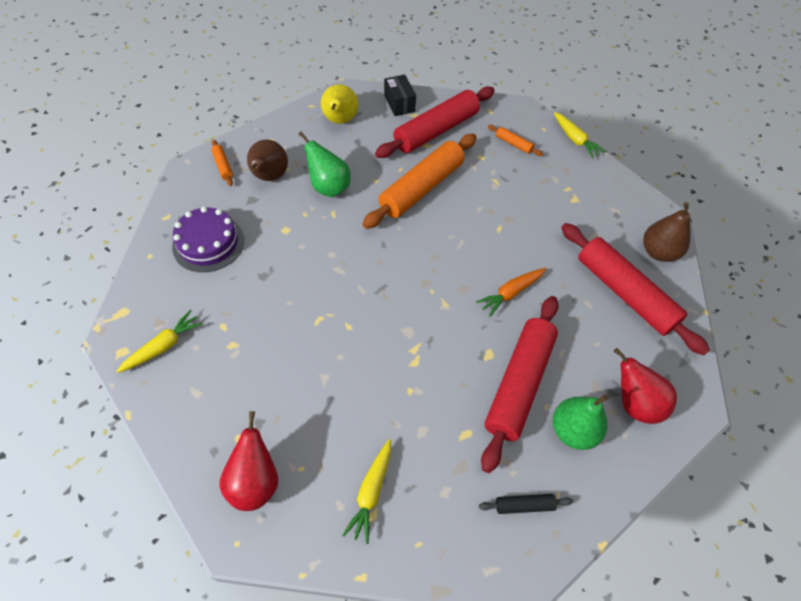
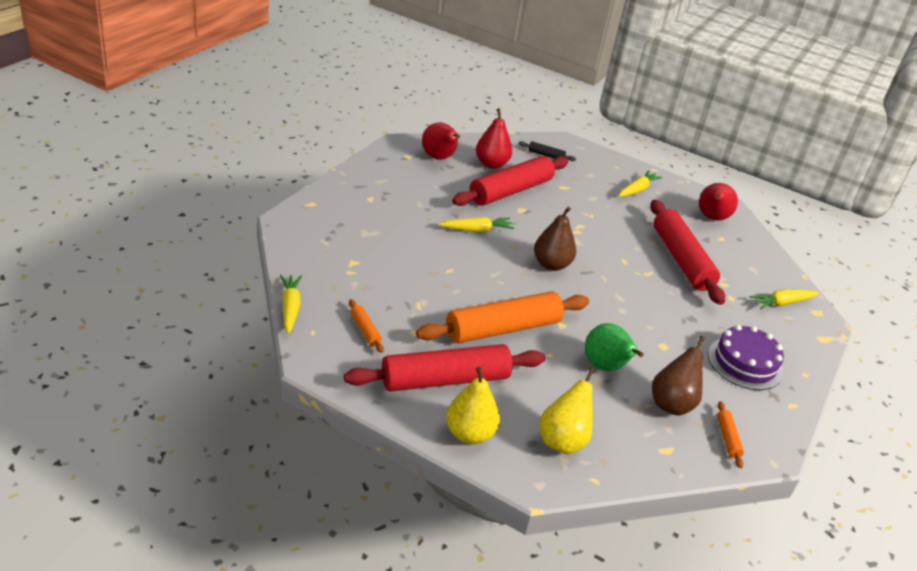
camera: 160 degrees left, 20 degrees down
black box [384,74,416,116] -> yellow pear [446,367,500,444]
orange carrot [476,268,546,317] -> yellow carrot [438,217,514,232]
green pear [553,394,608,450] -> red pear [476,108,512,169]
red rolling pin [561,223,710,355] -> red rolling pin moved to [650,200,725,305]
brown pear [643,202,691,262] -> brown pear moved to [534,207,576,271]

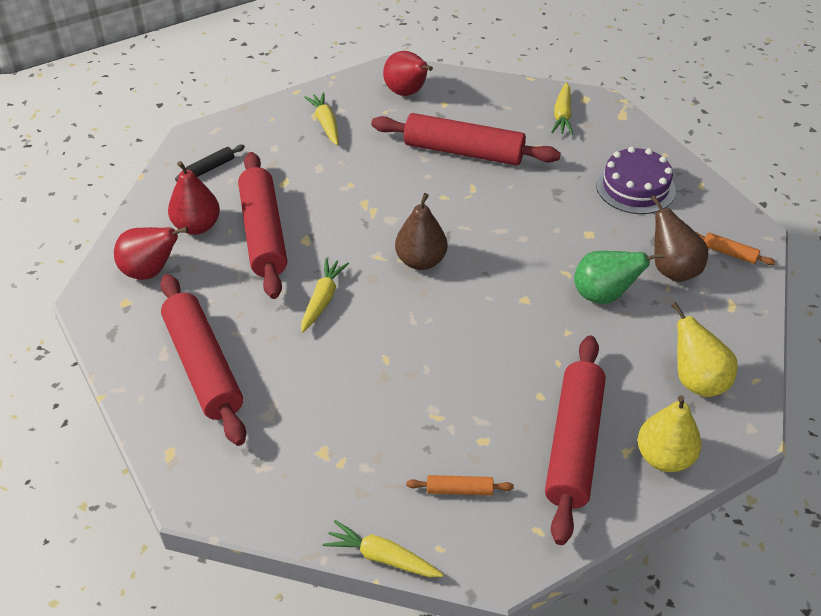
camera: 55 degrees left, 10 degrees up
orange rolling pin [416,292,589,343] -> none
none -> red rolling pin [160,274,246,446]

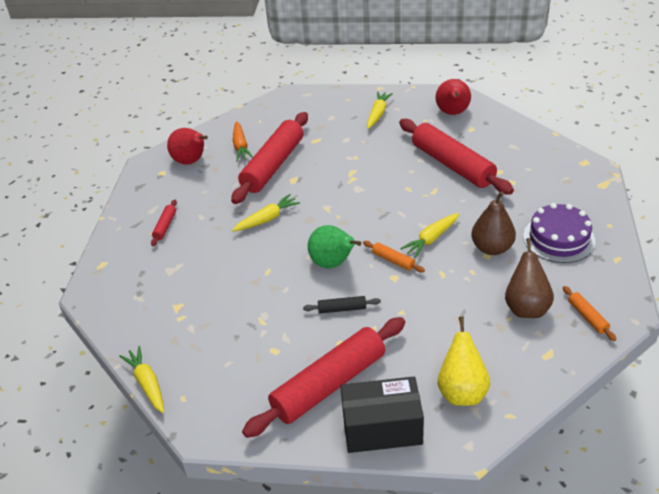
camera: 40 degrees right, 5 degrees down
red rolling pin [160,274,246,446] -> red rolling pin [151,200,177,246], size x0.41
red pear [168,161,220,235] -> orange carrot [233,121,253,161]
black rolling pin [175,145,245,181] -> black rolling pin moved to [303,296,381,313]
brown pear [395,193,447,270] -> brown pear moved to [472,191,516,255]
orange rolling pin [406,475,514,495] -> orange rolling pin moved to [363,241,425,273]
yellow carrot [551,82,573,135] -> yellow carrot moved to [400,213,459,258]
green pear [574,251,664,304] -> green pear moved to [308,225,361,269]
yellow pear [638,395,702,472] -> black box [341,376,424,453]

